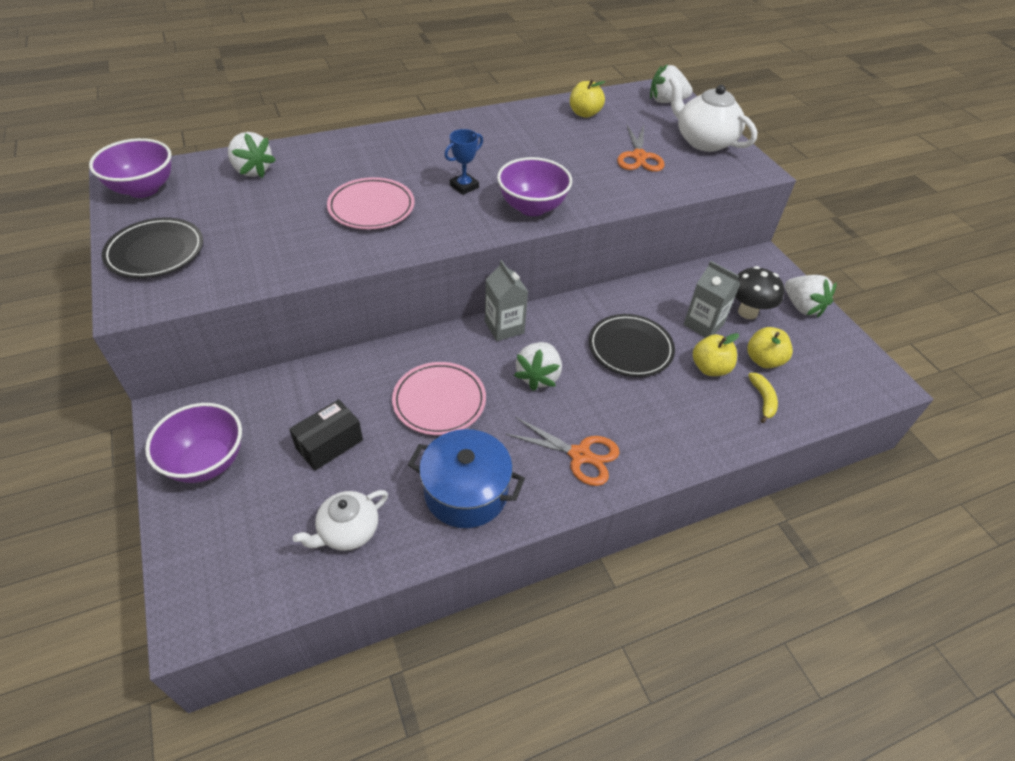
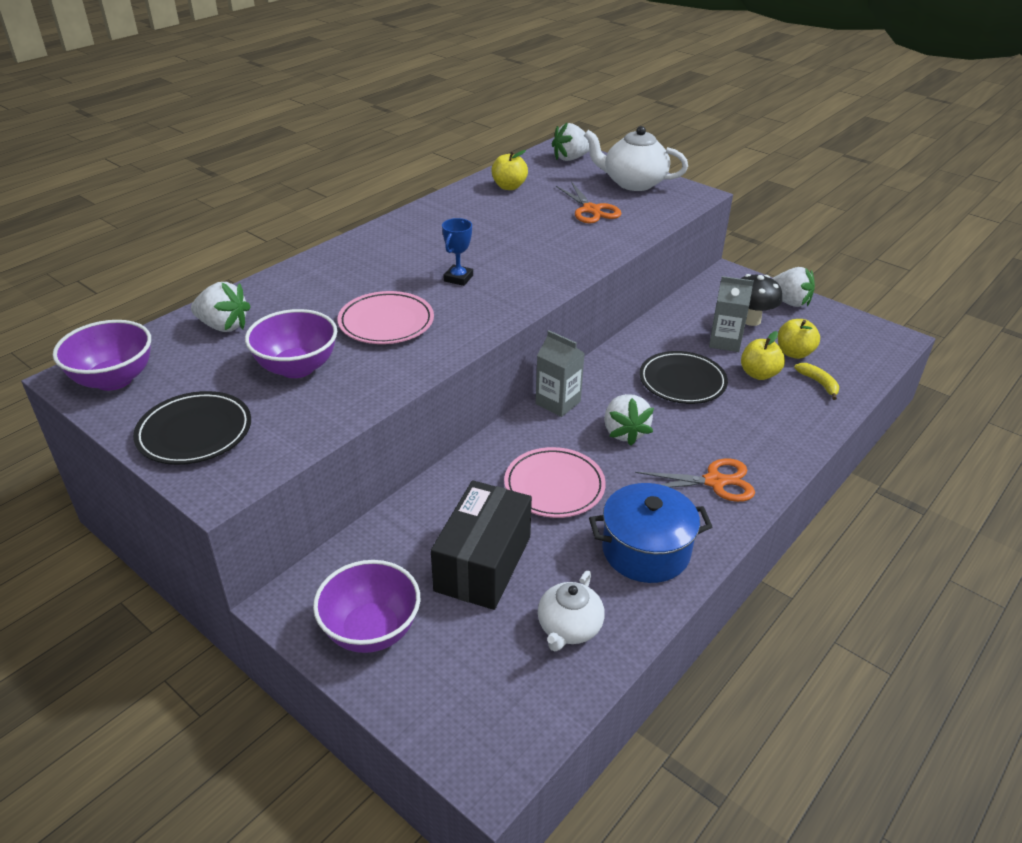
camera: 25 degrees left, 10 degrees down
black box [289,399,363,471] -> black box [431,480,532,610], size x1.61
purple bowl [497,157,572,216] -> purple bowl moved to [245,309,337,378]

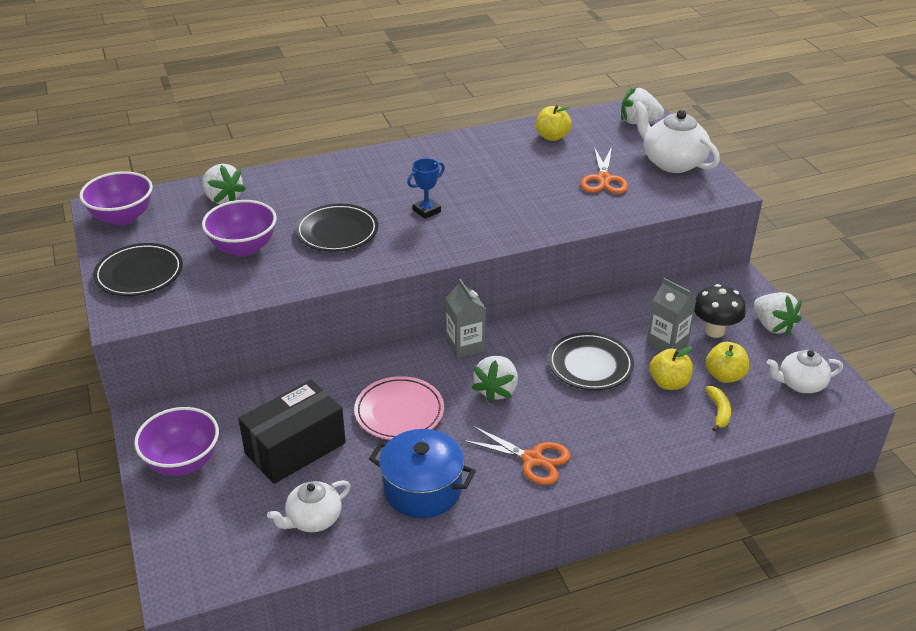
camera: 30 degrees right, 0 degrees up
pink plate [337,291,434,344] -> black plate [295,204,378,252]
none -> white teapot [767,350,843,393]

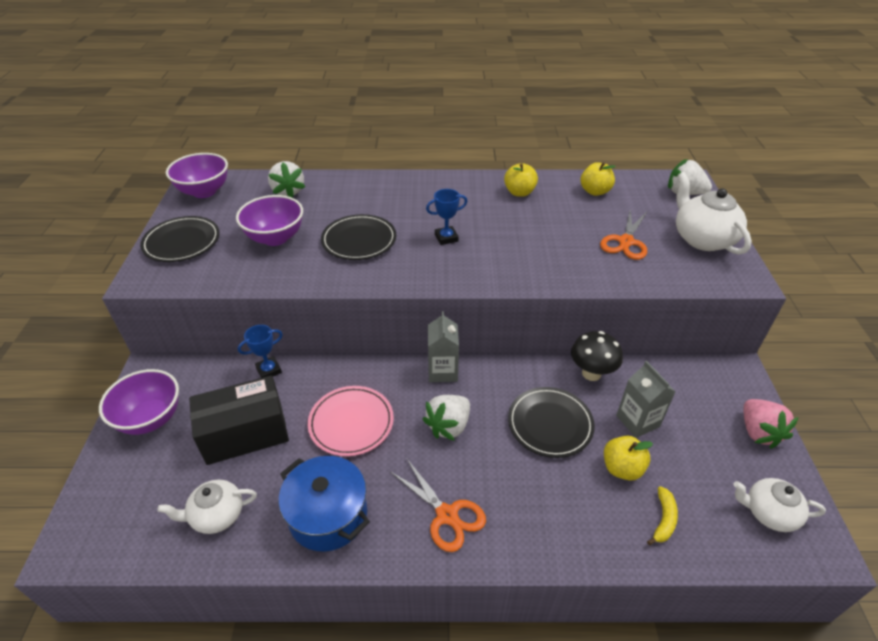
camera: 20 degrees right, 5 degrees up
black mushroom [694,284,746,338] -> black mushroom moved to [571,331,623,381]
yellow apple [706,342,749,383] -> yellow apple moved to [504,163,538,197]
white strawberry [754,292,802,336] -> pink strawberry [744,399,799,449]
none -> blue trophy [238,325,283,378]

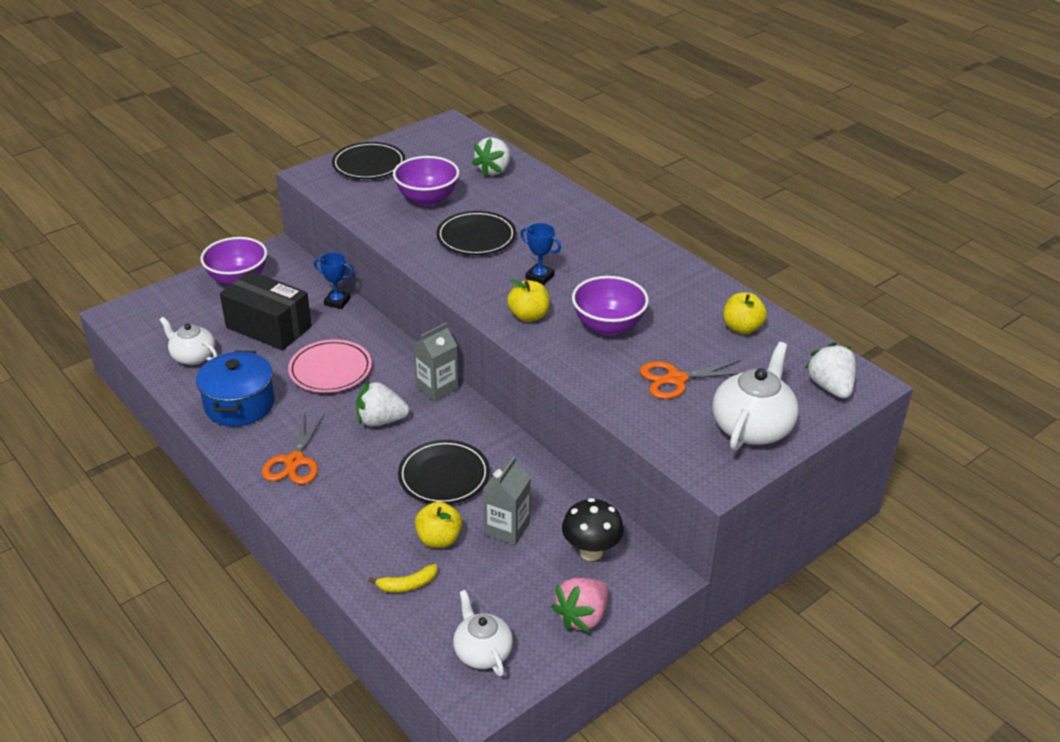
camera: 50 degrees right, 5 degrees down
purple bowl [166,153,228,198] -> purple bowl moved to [572,276,649,336]
yellow apple [504,163,538,197] -> yellow apple moved to [507,280,550,322]
black mushroom [571,331,623,381] -> black mushroom moved to [562,498,624,561]

